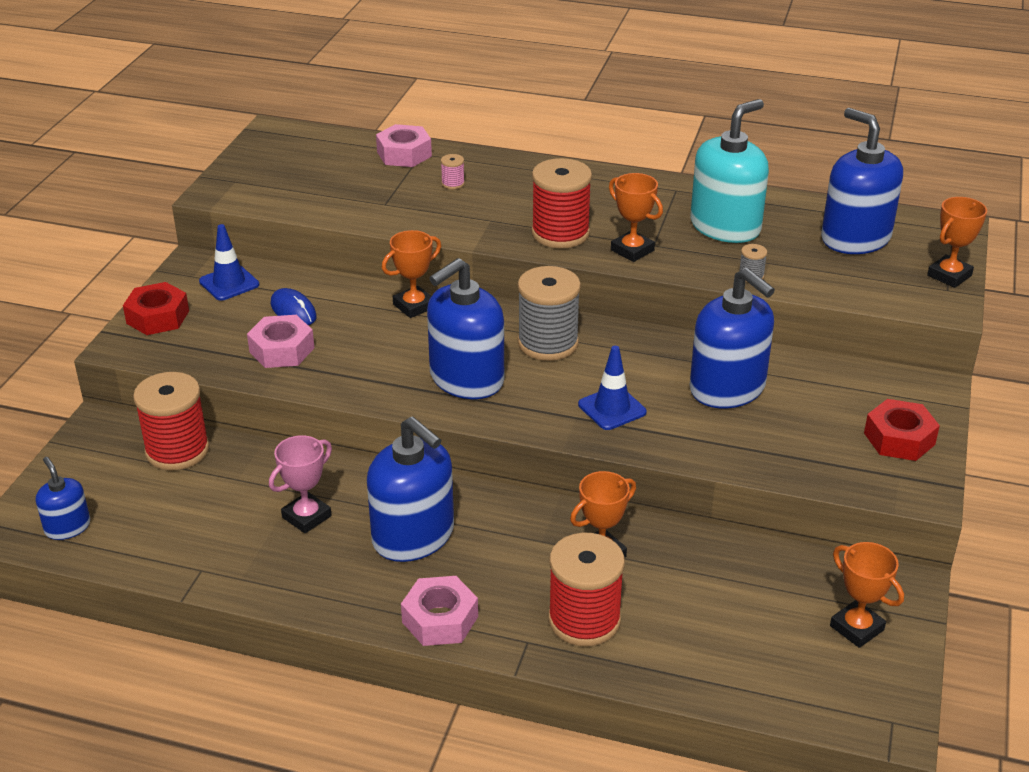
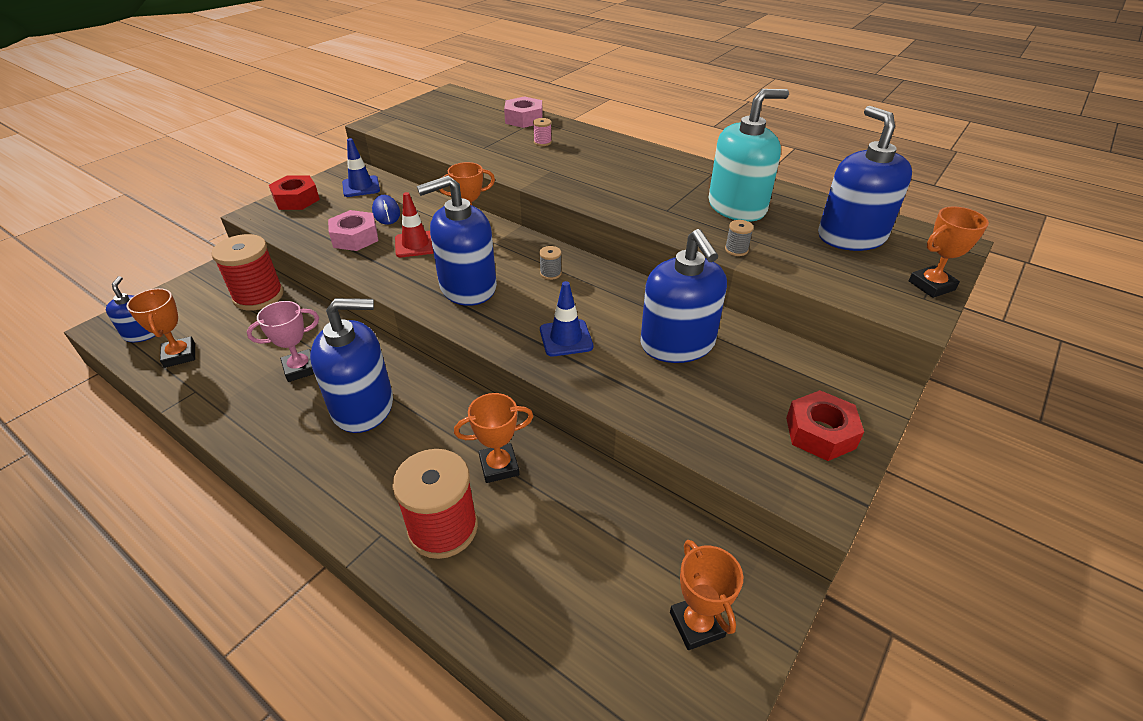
camera: 20 degrees right, 5 degrees up
blue soap dispenser [367,417,454,562] -> blue soap dispenser turned 75 degrees counterclockwise [310,298,393,433]
pink nut [401,576,478,646] -> none
grey spool [517,266,581,361] -> grey spool [539,246,562,280], size x0.42
red spool [531,158,592,248] -> none
orange trophy [609,173,663,262] -> orange trophy moved to [126,288,195,368]
none -> red traffic cone [395,192,433,257]

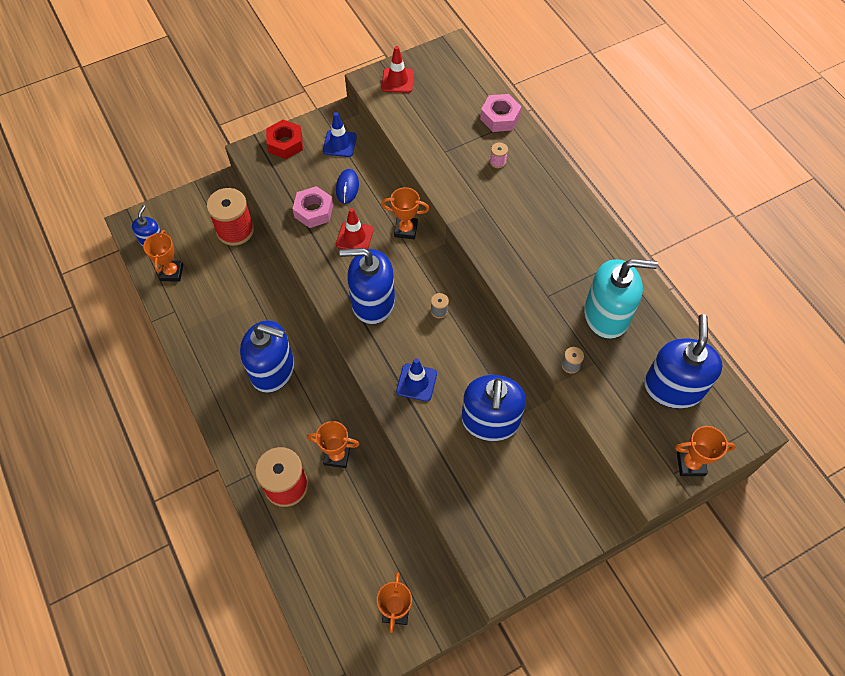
camera: 25 degrees right, 20 degrees up
pink trophy [247,301,319,382] -> none
red nut [786,390,864,461] -> none
none -> red traffic cone [382,46,414,93]

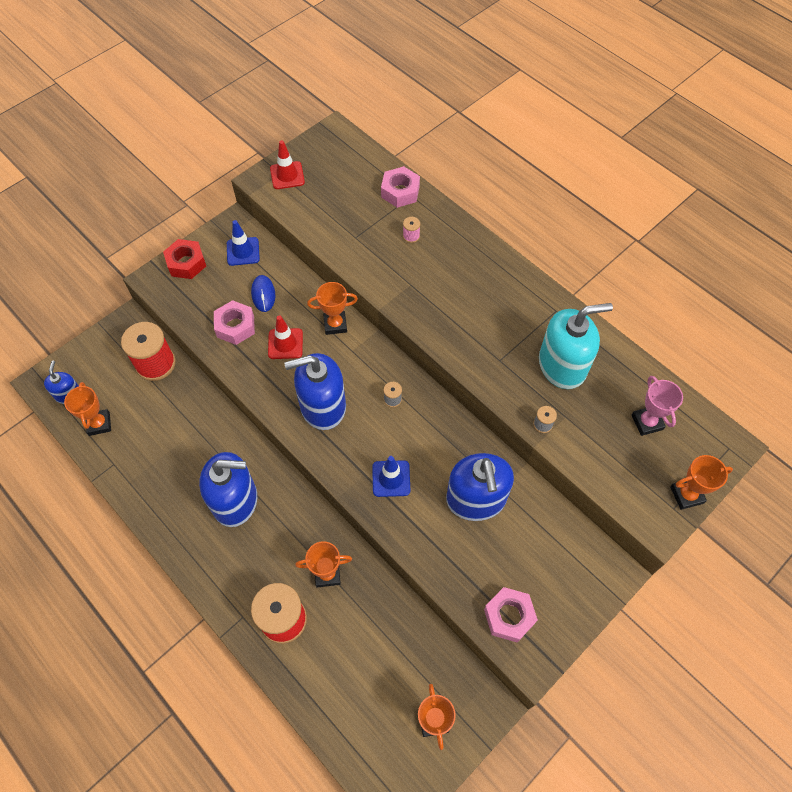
camera: 15 degrees left, 0 degrees up
blue soap dispenser [644,314,723,409] -> pink trophy [631,376,683,436]
none -> pink nut [484,587,538,642]

